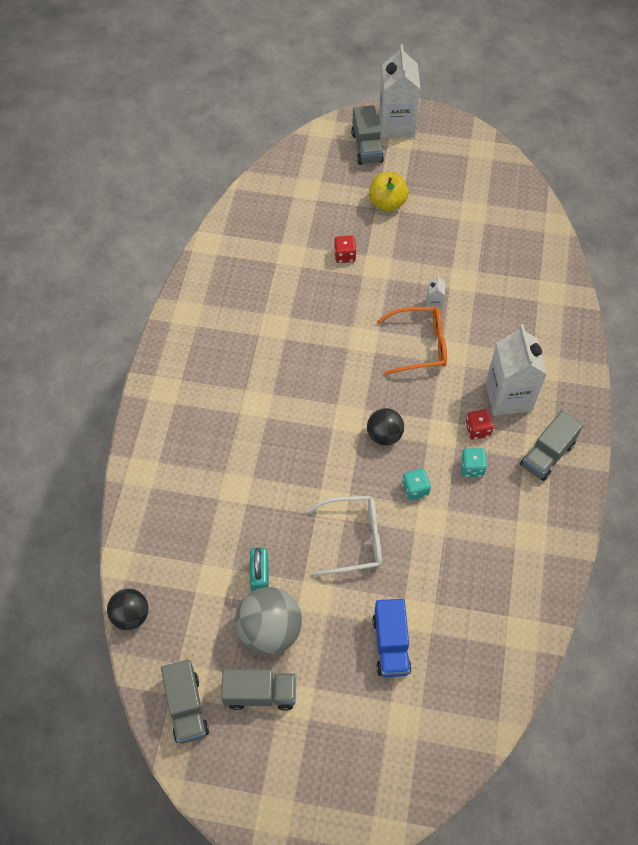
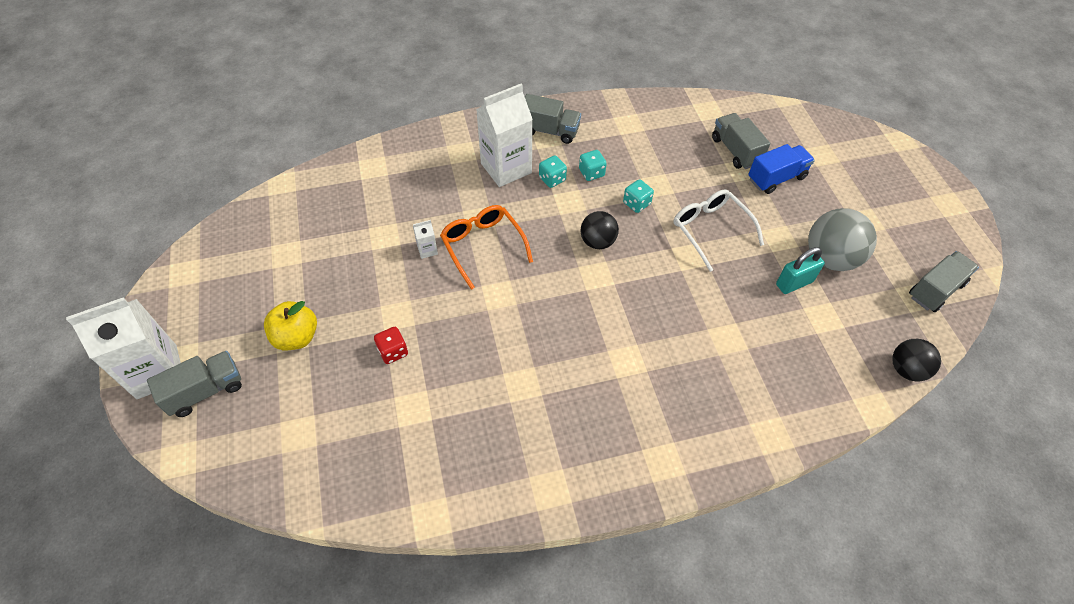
camera: 115 degrees left, 5 degrees down
grey truck [221,669,296,711] -> grey truck moved to [712,113,770,169]
red dice [465,409,494,440] -> turquoise dice [539,155,567,188]

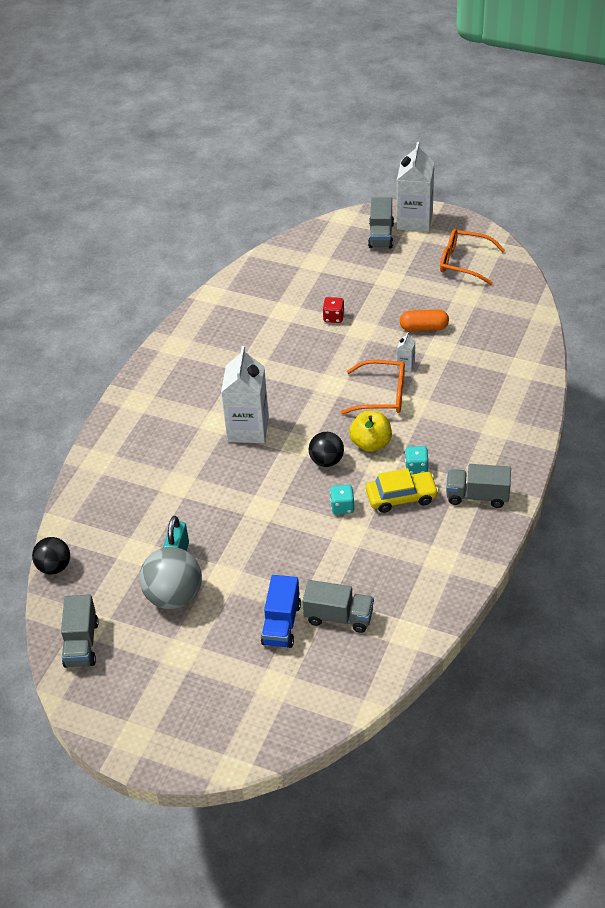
camera: 130 degrees right, 10 degrees down
yellow apple [264,301,317,350] -> yellow apple moved to [349,411,392,452]
white carton [476,84,533,187] -> white carton moved to [221,346,269,443]
grey truck [525,94,581,144] -> grey truck turned 45 degrees clockwise [446,464,511,508]
turquoise dice [579,150,607,181] -> yellow car [366,468,439,513]
white glasses [673,189,764,272] -> none
none -> orange capsule [400,309,449,331]
none -> orange glasses [440,229,505,285]

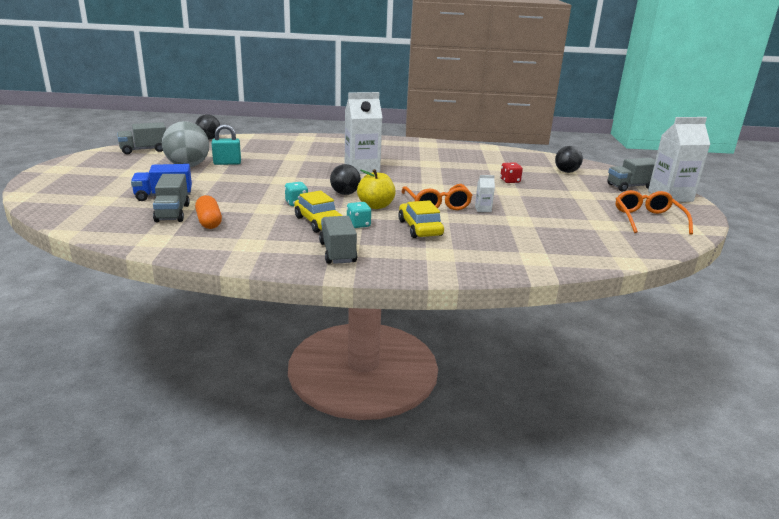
camera: 65 degrees right, 20 degrees down
orange capsule [400,309,449,331] -> orange capsule moved to [195,195,222,229]
none -> yellow car [398,200,444,238]
none -> black ball [555,146,583,173]

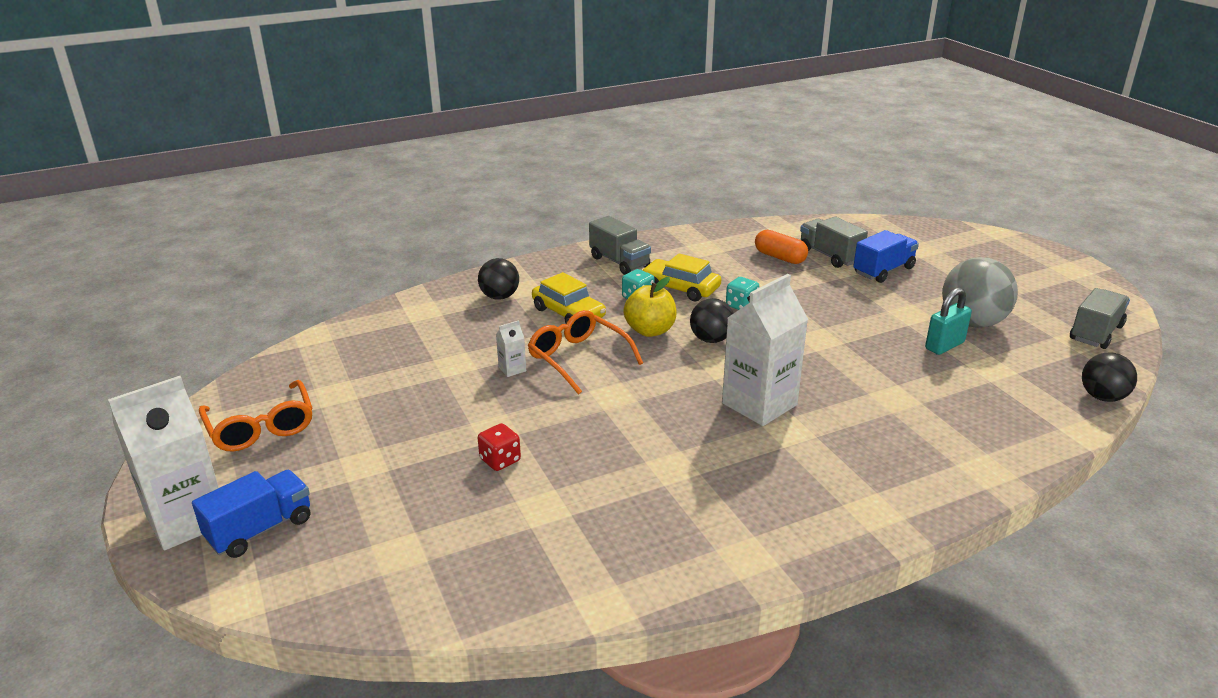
camera: 155 degrees right, 5 degrees up
black ball [555,146,583,173] -> black ball moved to [478,258,519,300]
grey truck [607,158,655,192] -> blue truck [192,470,310,558]

